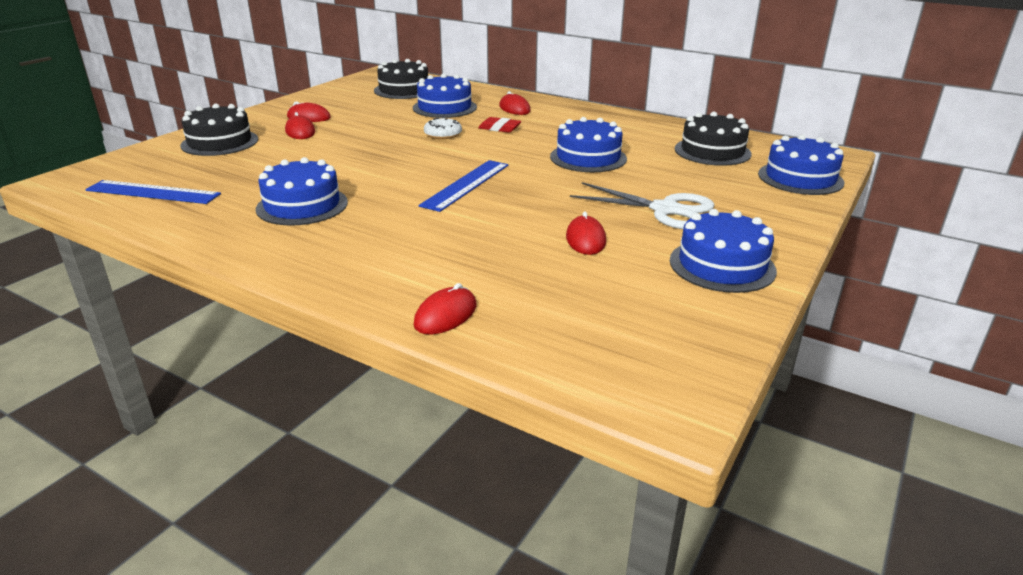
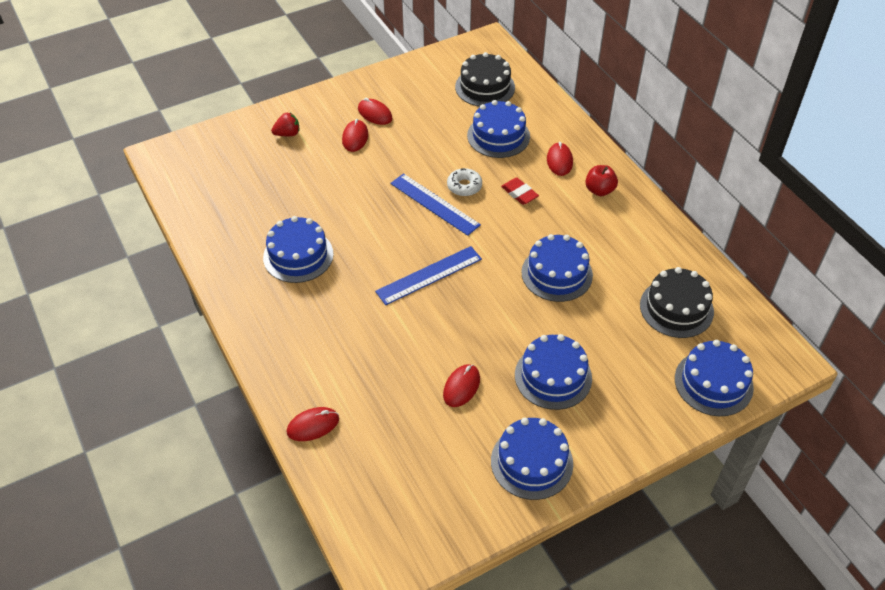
camera: 30 degrees right, 20 degrees up
blue ruler [85,180,221,204] -> blue ruler moved to [390,173,481,236]
black cake [180,104,258,156] -> red strawberry [271,113,299,136]
white scissors [570,182,715,229] -> blue cake [515,334,592,410]
none -> red apple [585,165,618,196]

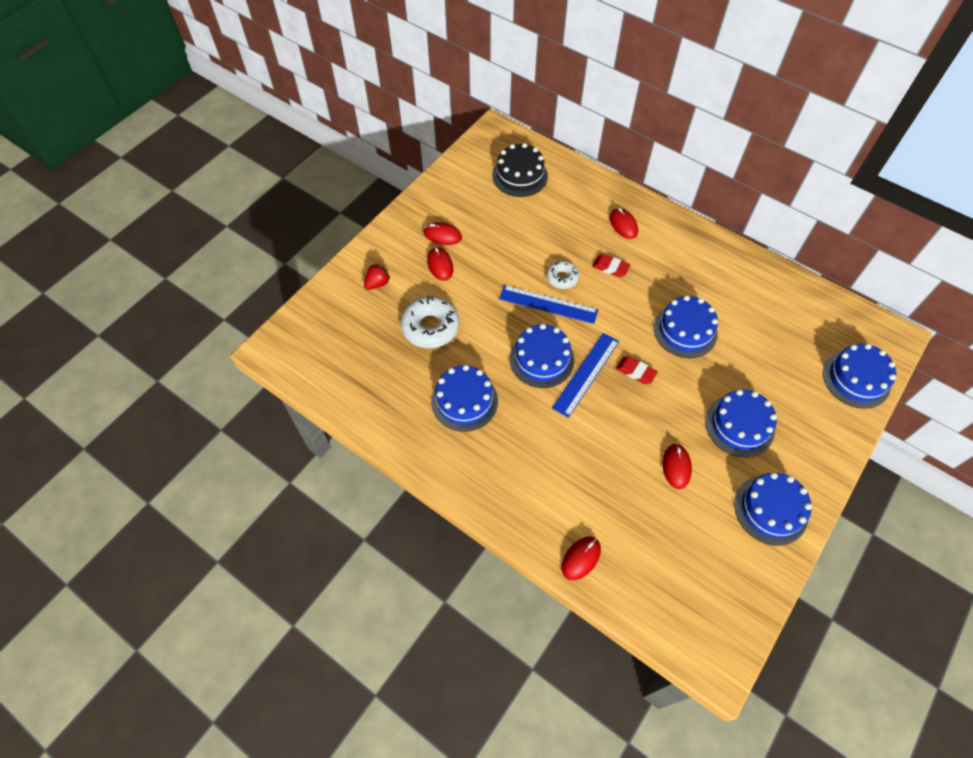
camera: 25 degrees left, 10 degrees up
blue cake [467,100,530,158] -> blue cake moved to [510,324,574,388]
red apple [585,165,618,196] -> none
black cake [640,267,714,338] -> none
none -> white donut [400,295,459,348]
none -> red eraser [616,356,658,384]

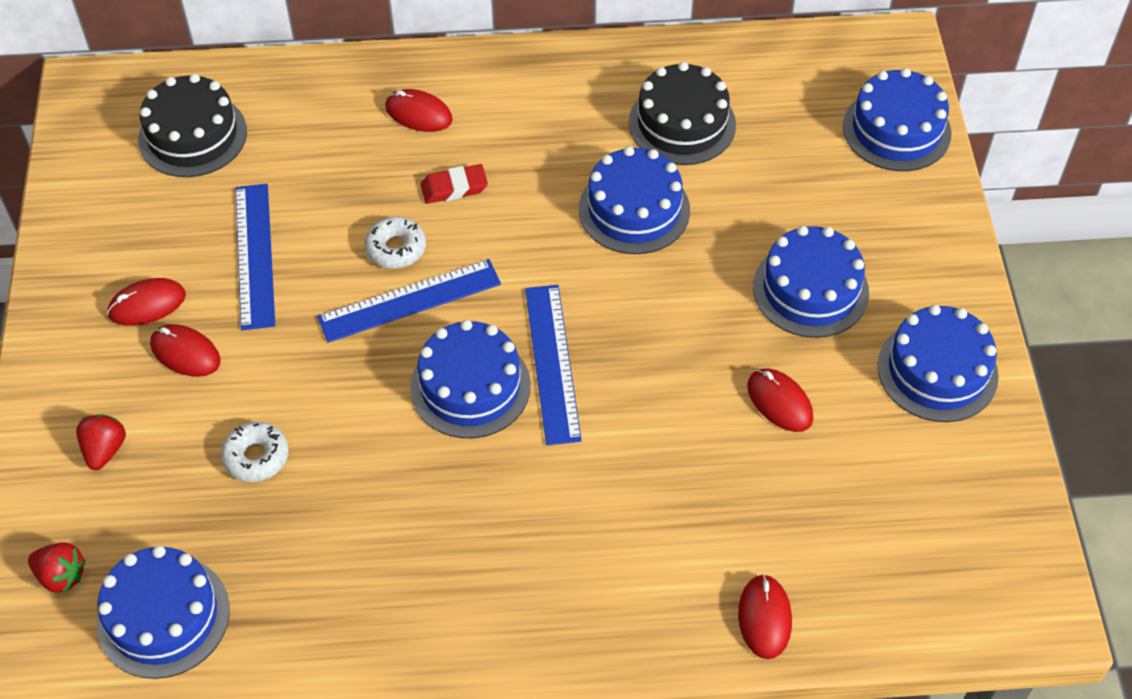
camera: 40 degrees left, 5 degrees down
white donut [400,295,459,348] -> white donut [221,422,289,482], size x0.58
blue cake [431,365,498,432] -> blue cake moved to [97,546,230,679]
red eraser [616,356,658,384] -> none
none -> red strawberry [28,542,86,593]
none -> blue ruler [235,184,275,330]
none -> black cake [628,62,736,165]

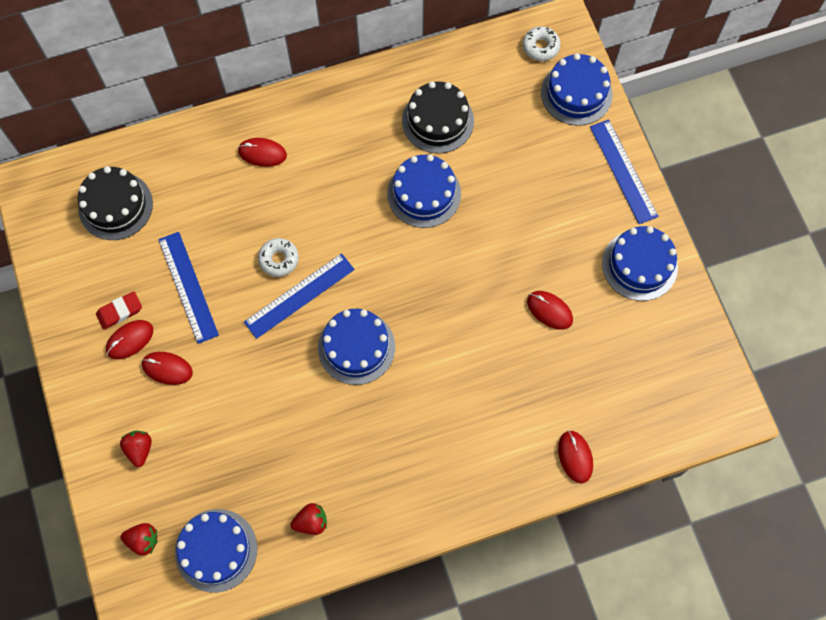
camera: 15 degrees left, 15 degrees up
white donut [221,422,289,482] -> white donut moved to [522,26,561,61]
red eraser [420,164,488,204] -> red eraser moved to [96,292,142,330]
blue ruler [525,285,582,445] -> blue ruler moved to [590,119,659,224]
blue cake [753,226,869,338] -> none
none -> red strawberry [290,503,327,535]

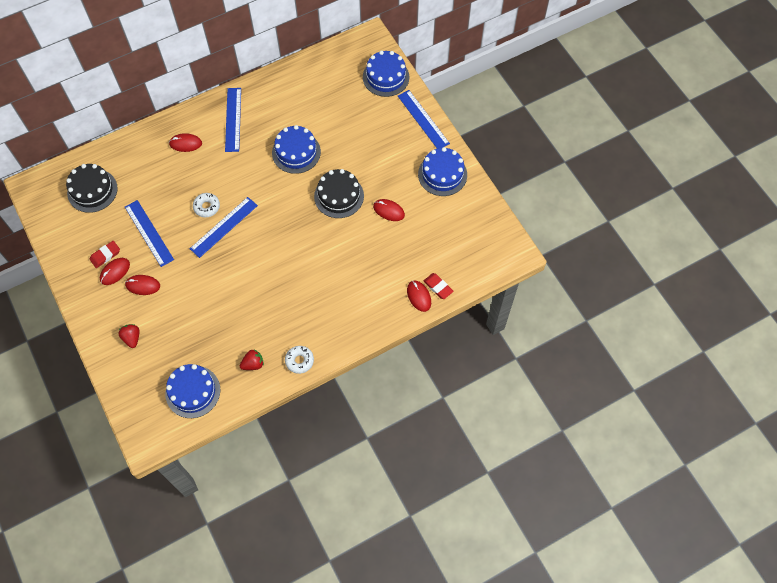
camera: 10 degrees left, 5 degrees down
red strawberry [121,523,157,556] -> none
blue cake [318,309,395,385] -> none
black cake [402,81,474,154] -> black cake moved to [314,169,364,218]
white donut [522,26,561,61] -> white donut moved to [285,346,314,374]
none -> blue ruler [225,88,241,152]
none -> red eraser [424,273,453,299]

